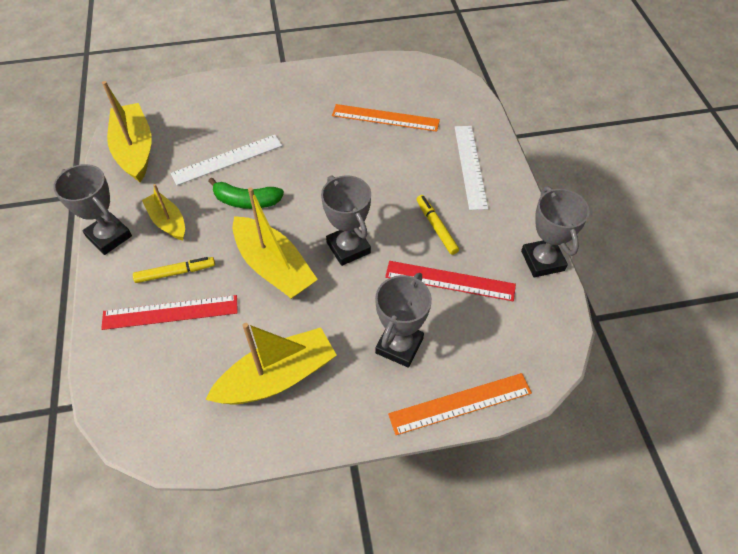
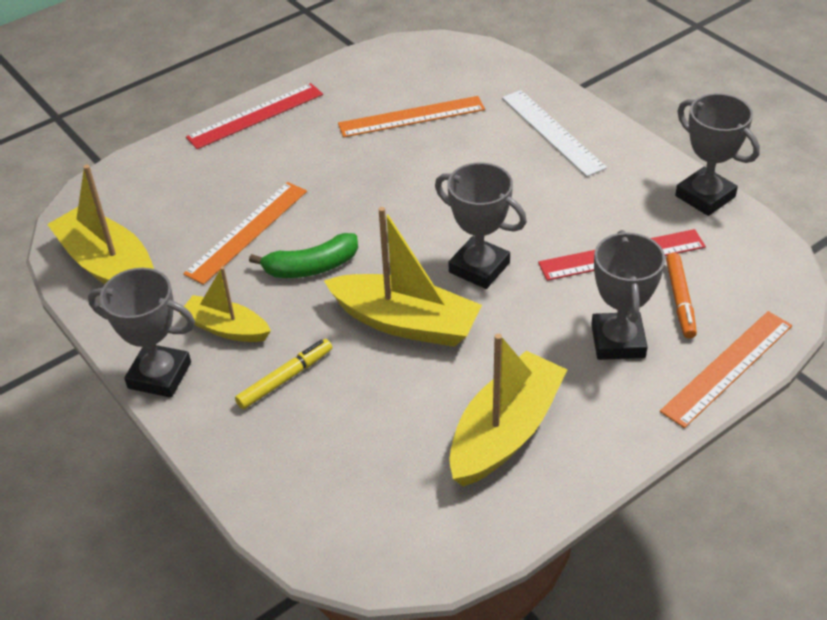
camera: 25 degrees left, 10 degrees down
red ruler [101,295,238,330] -> red ruler moved to [186,83,323,149]
white ruler [171,135,282,185] -> orange ruler [183,182,307,285]
yellow marker [417,195,459,255] -> none
none -> orange marker [666,253,697,339]

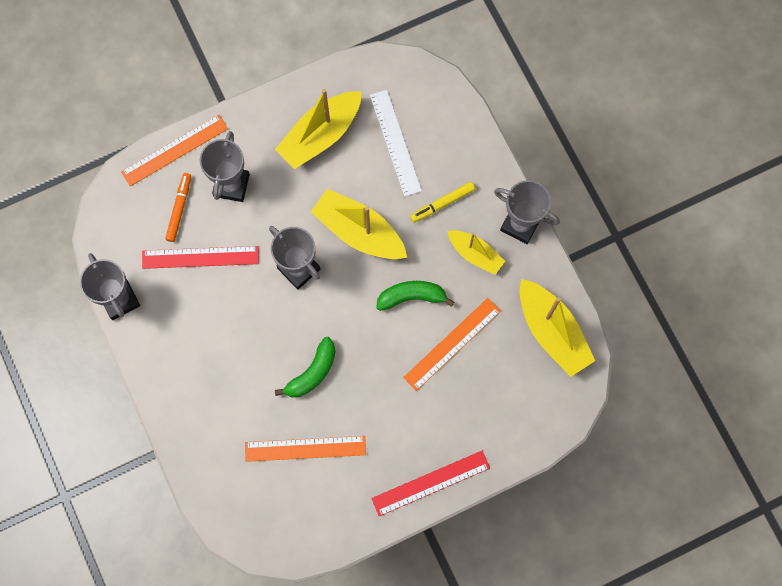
camera: 170 degrees left, 30 degrees up
white ruler [502,90,607,177] -> white ruler moved to [370,90,422,197]
none -> green banana [275,337,336,397]

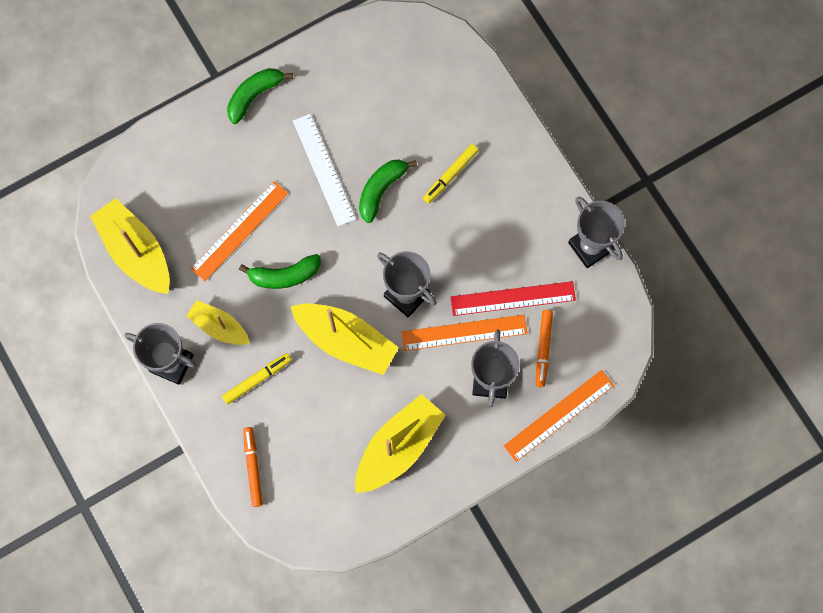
camera: 175 degrees right, 0 degrees up
orange ruler [245,436,366,462] -> orange ruler moved to [401,315,528,351]
white ruler [370,90,422,197] -> white ruler moved to [293,114,356,227]
red ruler [371,451,490,516] -> green banana [227,68,293,124]
none -> orange marker [243,427,263,507]
none -> yellow marker [423,144,479,203]

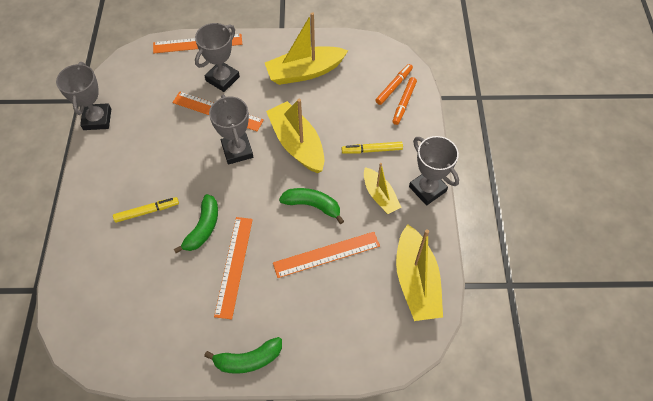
camera: 150 degrees left, 15 degrees down
white ruler [293,114,356,227] -> orange ruler [214,217,253,319]
green banana [359,159,417,223] -> green banana turned 45 degrees counterclockwise [174,194,218,253]
red ruler [450,281,576,316] -> none
orange marker [536,310,553,387] -> orange marker moved to [376,64,413,105]

